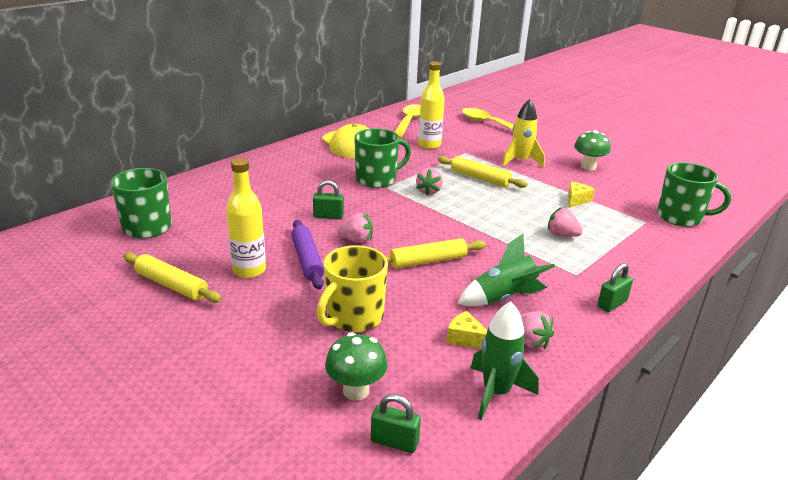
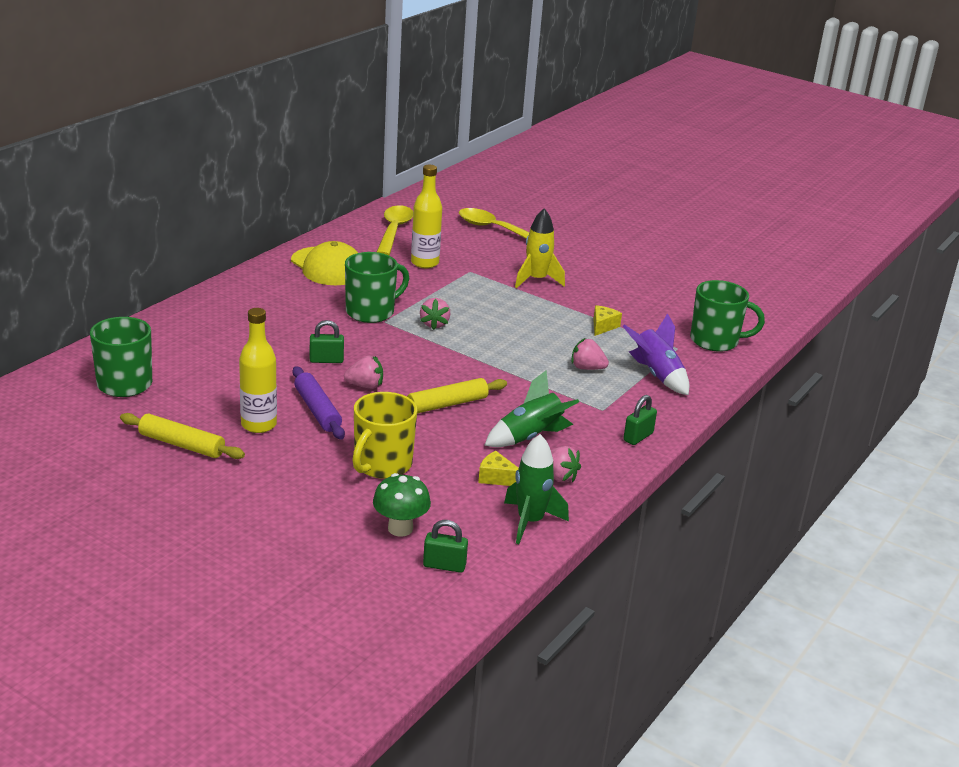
camera: 10 degrees left, 0 degrees up
yellow rolling pin [438,156,527,188] -> none
green mushroom [574,130,611,170] -> none
none -> purple rocket [623,313,689,395]

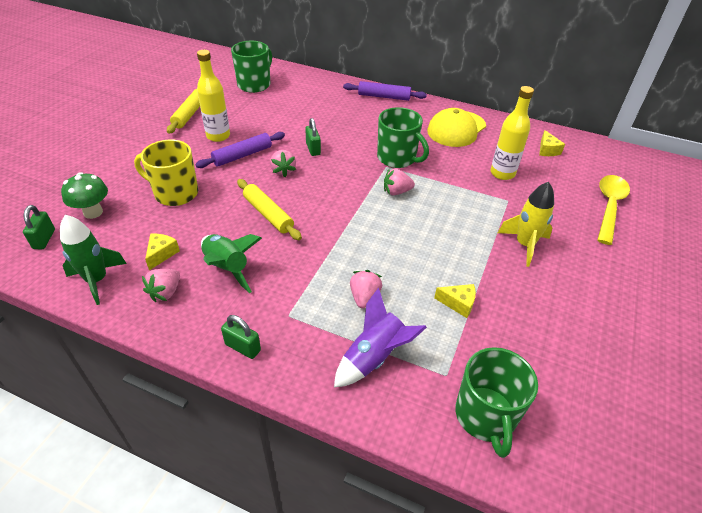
camera: 80 degrees right, 15 degrees up
yellow spoon [377,205,413,255] -> yellow cheese [539,130,565,156]
none -> purple rolling pin [343,81,427,101]

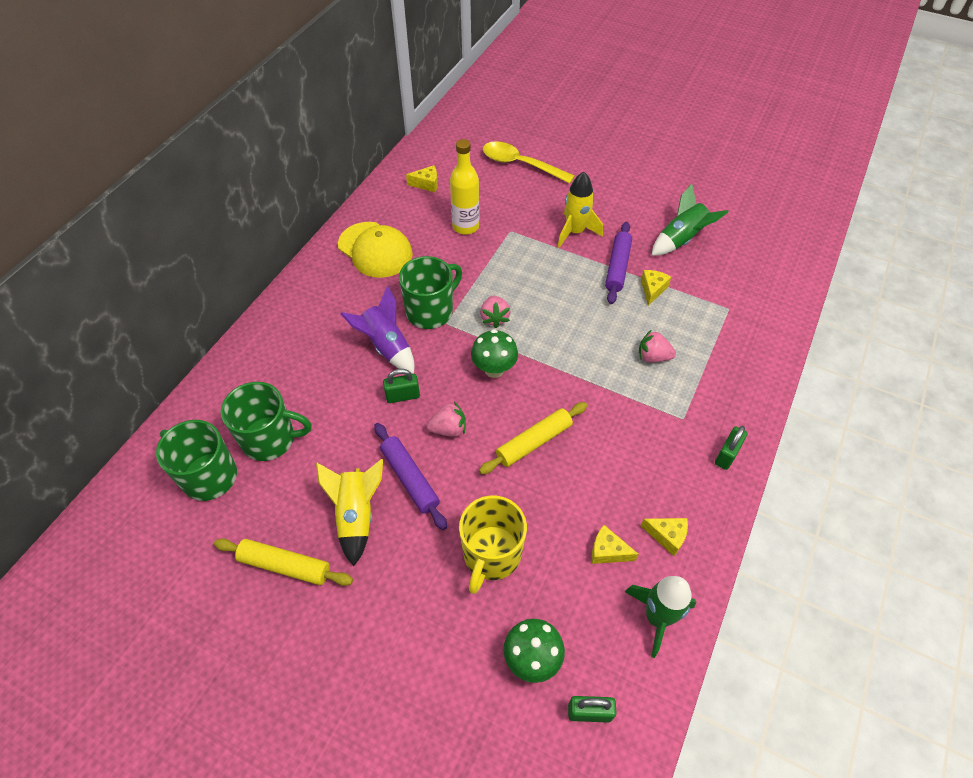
camera: 85 degrees left, 10 degrees up
pink strawberry [142,269,180,302] -> yellow cheese [641,518,688,556]
yellow bottle [197,50,230,142] -> yellow rocket [316,459,383,566]
green rocket [201,234,262,293] -> green rocket moved to [651,184,729,256]
purple rocket [334,288,427,387] -> purple rocket moved to [341,286,414,374]
purple rolling pin [343,81,427,101] -> purple rolling pin moved to [605,222,632,304]
green mug [455,347,538,458] -> green mug moved to [221,382,311,461]
none -> green mushroom [471,329,518,378]

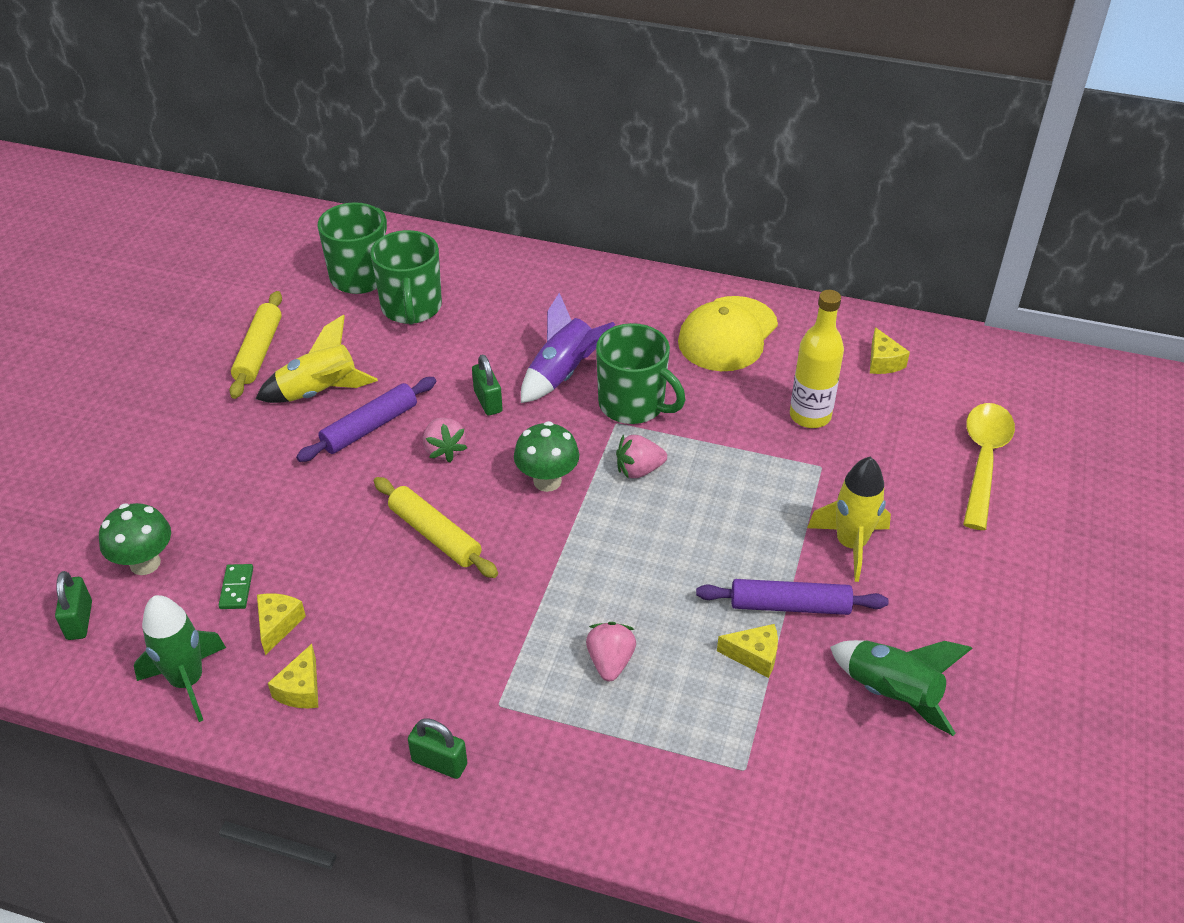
camera: 80 degrees right, 10 degrees down
yellow mug [459,495,527,594] -> none
none -> green domino [218,564,253,609]

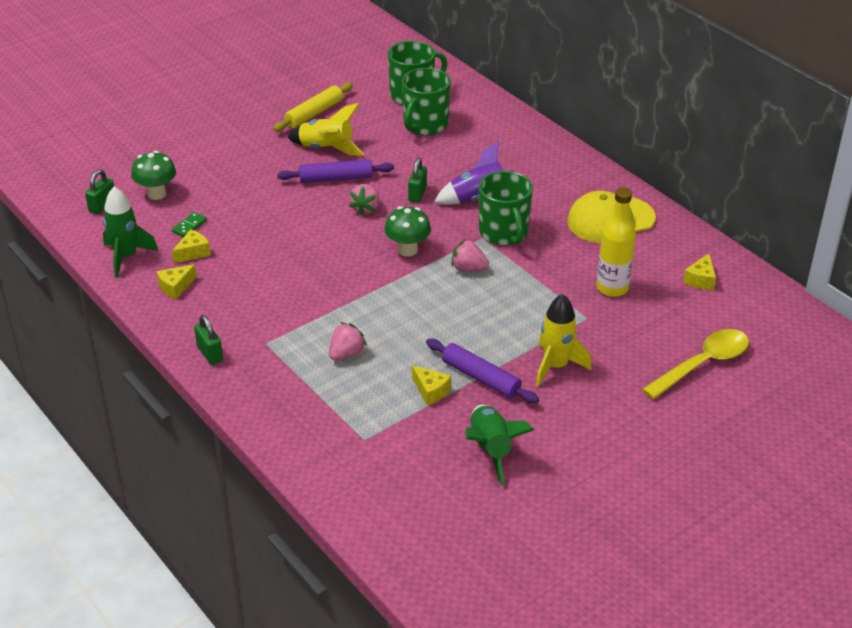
camera: 35 degrees right, 5 degrees down
yellow rolling pin [374,477,498,578] -> none

